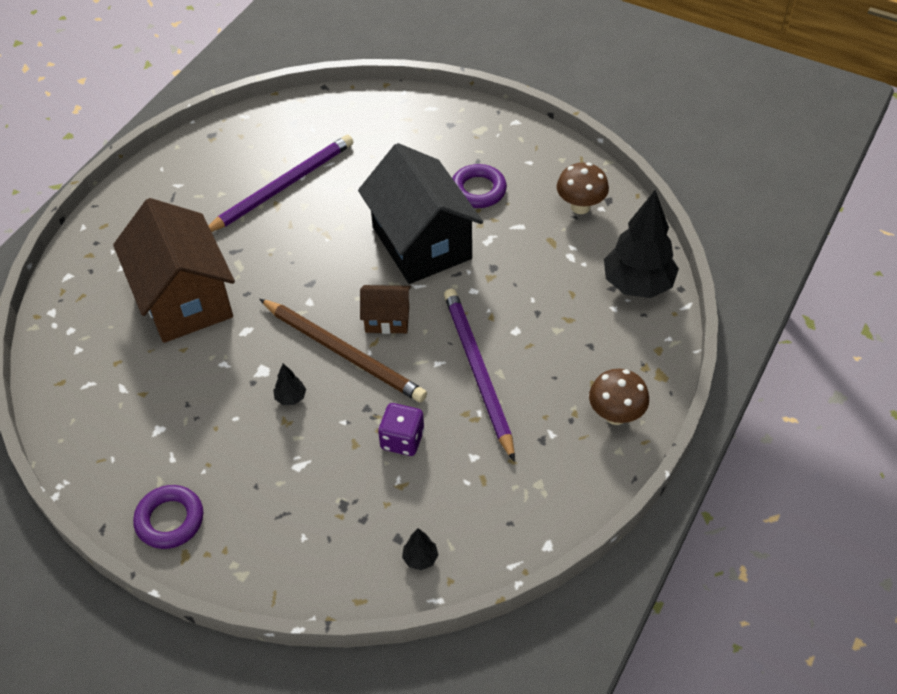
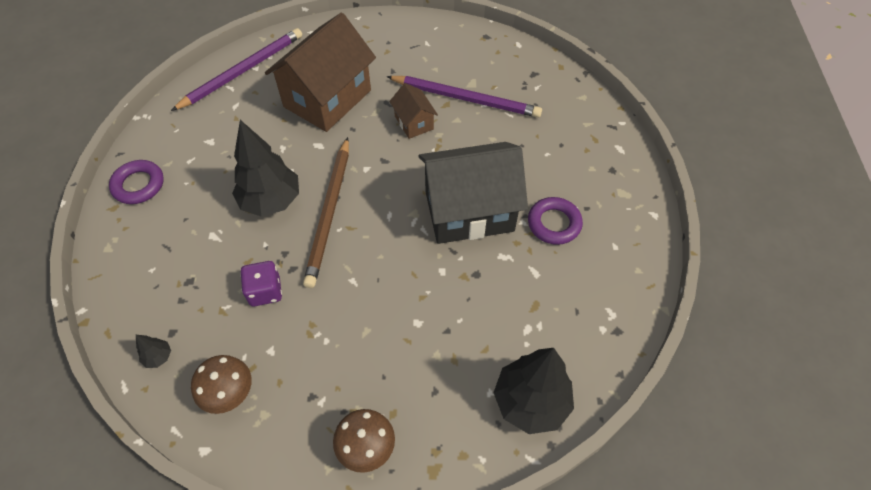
camera: 60 degrees right, 5 degrees up
black tree [273,364,306,405] -> black tree [232,120,299,217], size x2.40
black house [358,143,483,284] -> black house turned 45 degrees clockwise [418,142,528,244]
brown house [360,285,411,334] -> brown house moved to [389,83,438,139]
purple pencil [444,289,515,462] -> purple pencil moved to [171,28,302,111]
brown mushroom [557,162,609,214] -> brown mushroom moved to [191,355,252,414]

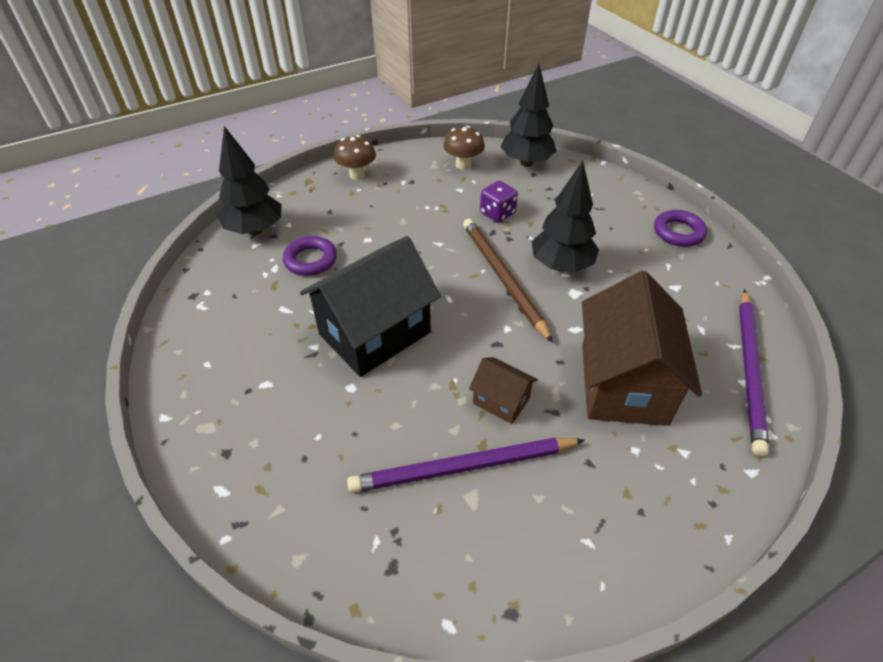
camera: 150 degrees right, 10 degrees down
black tree [136,335,171,368] -> black tree [501,63,557,167], size x2.40
purple ring [528,197,583,245] -> purple ring moved to [283,236,337,276]

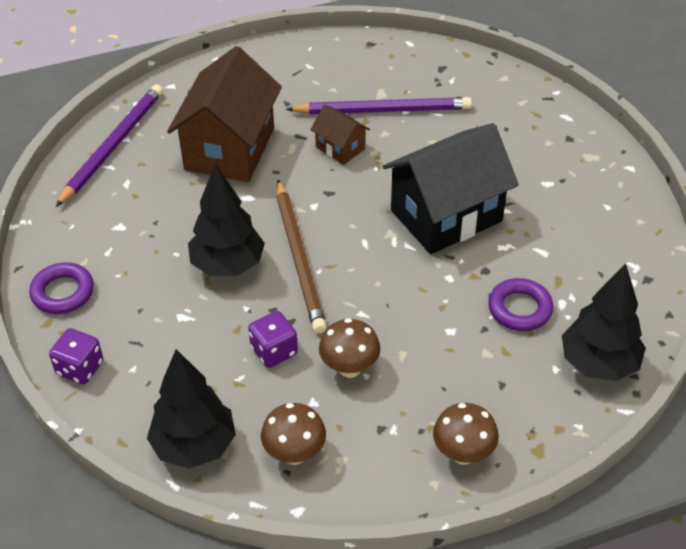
camera: 170 degrees left, 0 degrees up
none -> purple dice [49,328,103,384]
none -> brown mushroom [319,318,380,378]

